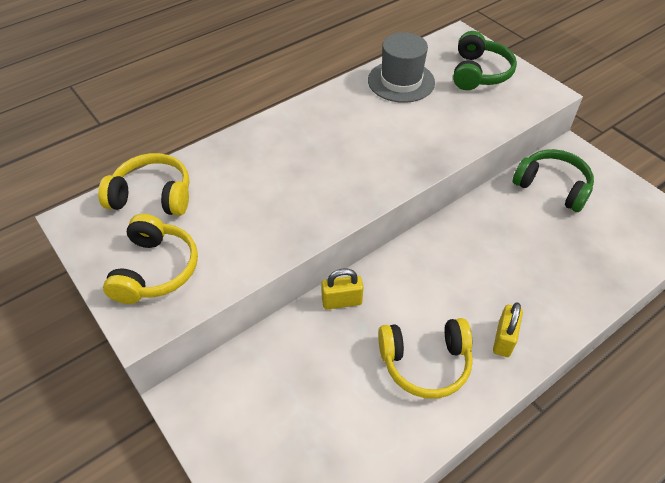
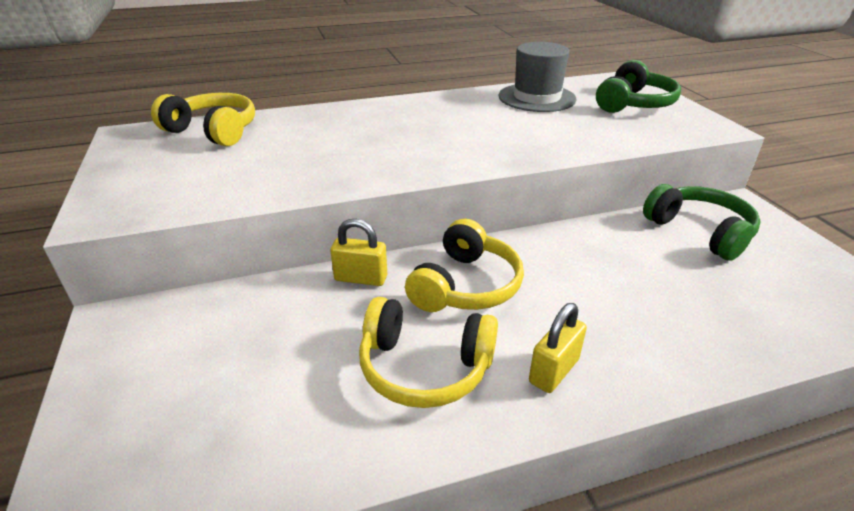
camera: 20 degrees right, 15 degrees down
yellow headphones [103,214,198,304] -> yellow headphones moved to [405,219,524,312]

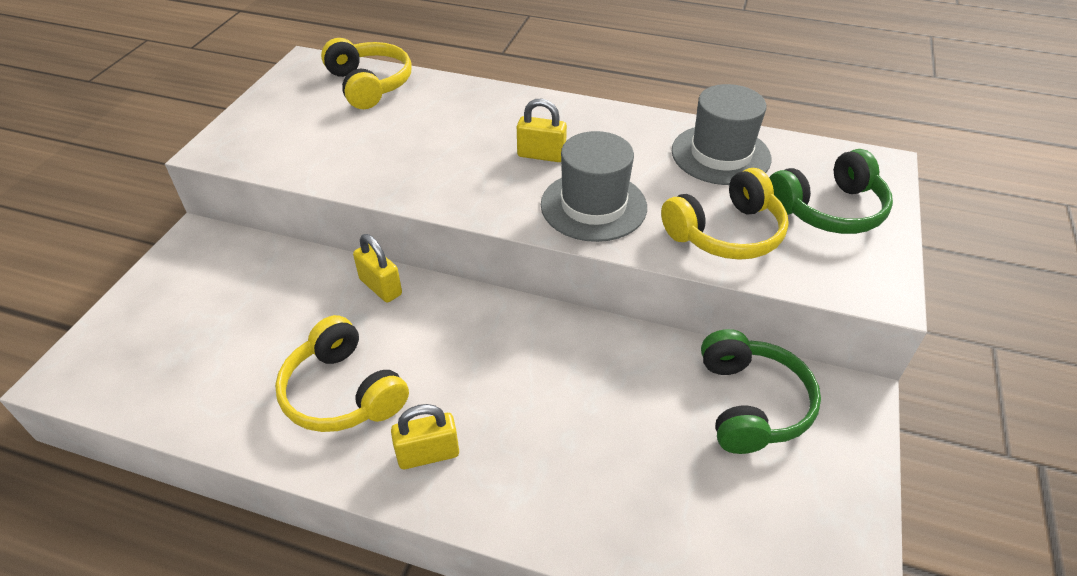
camera: 35 degrees right, 10 degrees up
yellow headphones [405,219,524,312] -> yellow headphones moved to [661,168,789,260]
none -> yellow padlock [517,99,567,162]
none -> grey hat [541,131,647,242]

